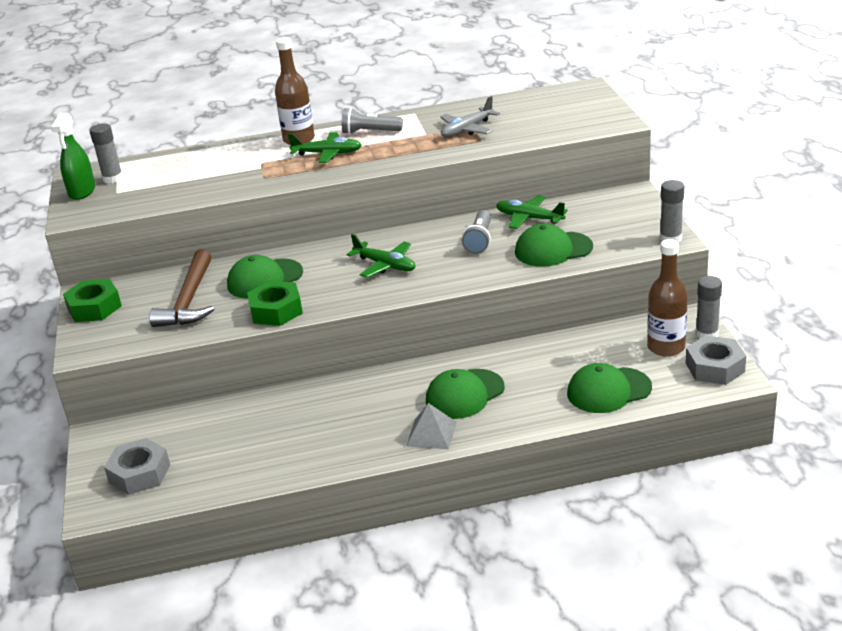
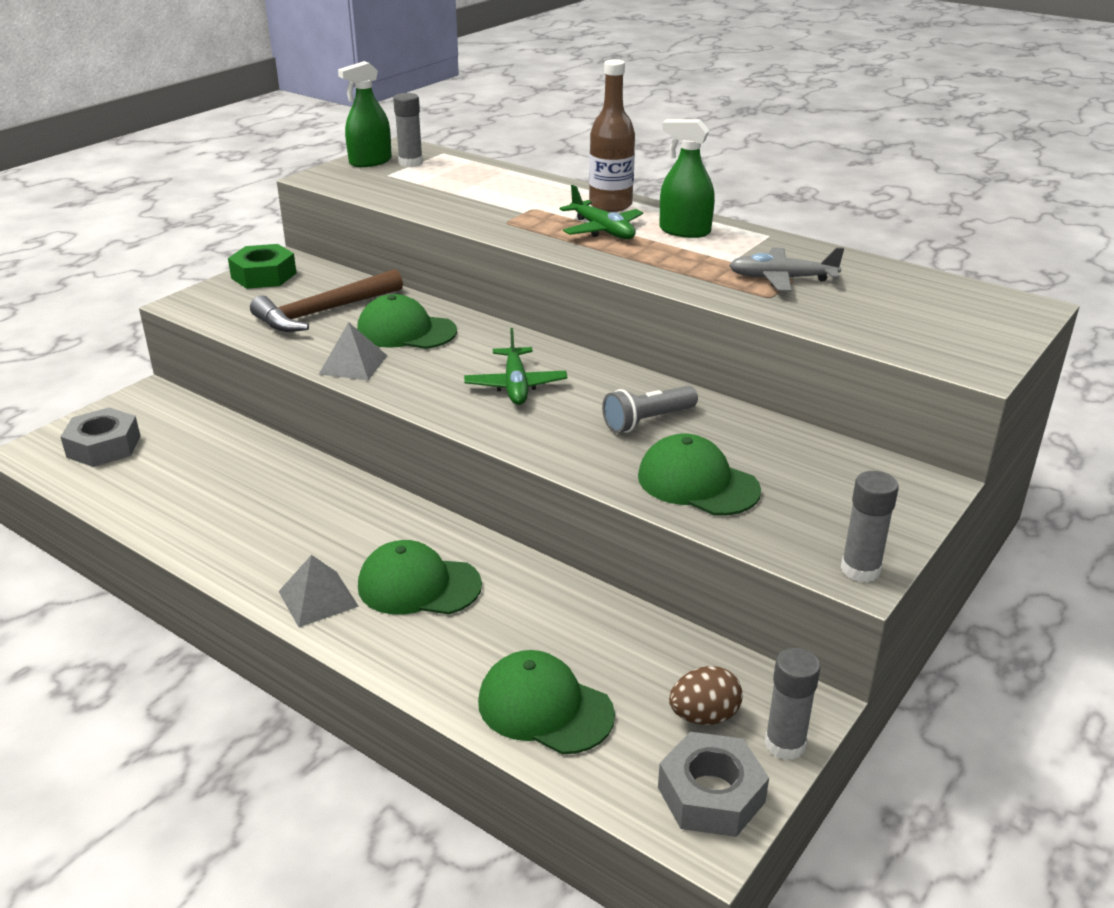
camera: 45 degrees right, 0 degrees up
green nut [247,281,303,326] -> grey pyramid [319,322,387,380]
grey flashlight [342,108,403,134] -> green spray bottle [659,119,715,238]
green plane [496,195,568,229] -> none
brown bottle [647,239,688,357] -> brown egg [669,666,743,725]

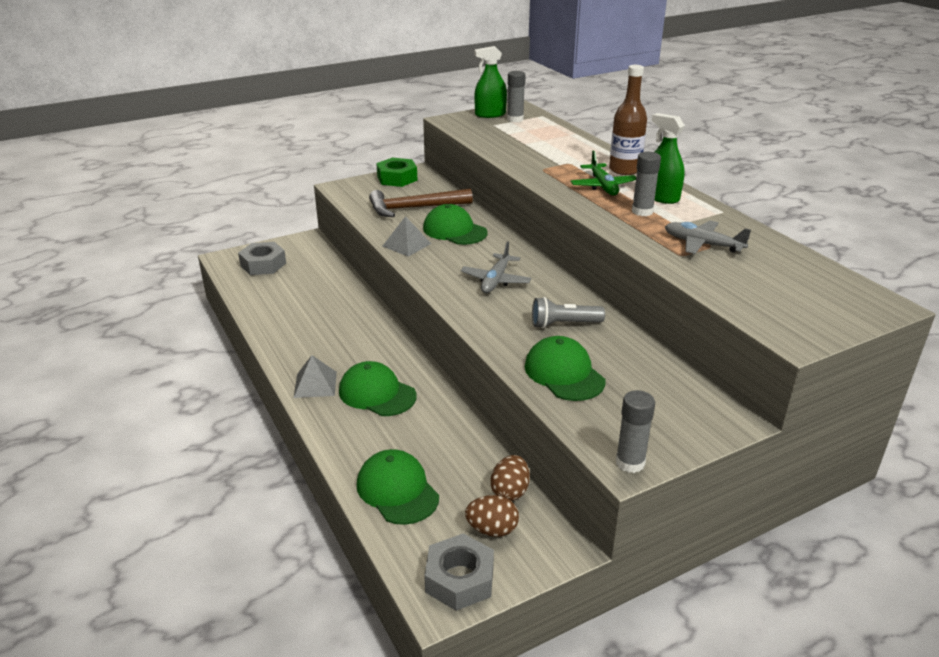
camera: 25 degrees right, 0 degrees up
green plane [464,328,568,405] -> grey plane [461,241,531,293]
grey glue stick [765,648,820,760] -> grey glue stick moved to [632,152,661,216]
none -> brown egg [491,455,530,501]

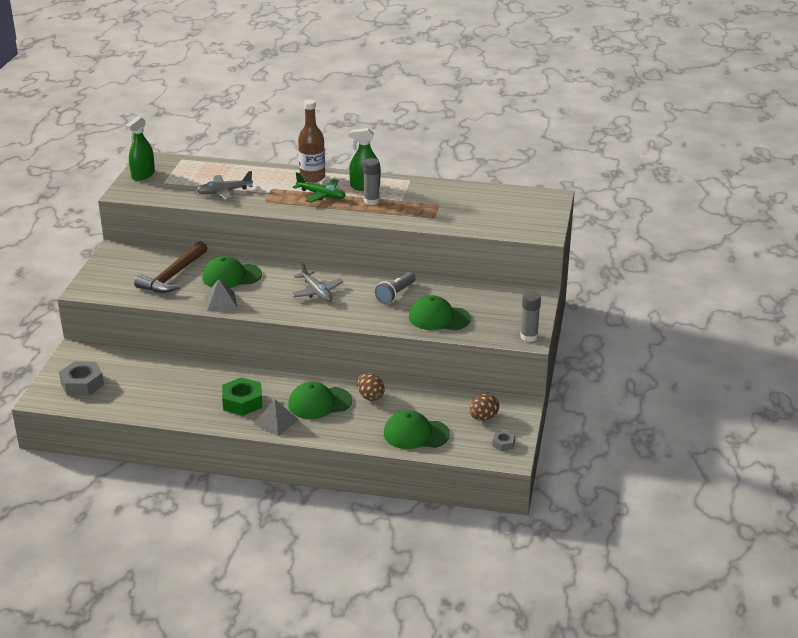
camera: 50 degrees left, 0 degrees up
green nut [376,158,418,187] -> green nut moved to [222,377,262,416]
grey nut [424,534,494,611] -> grey nut [492,431,515,451], size x0.51
brown egg [491,455,530,501] -> brown egg moved to [357,373,385,401]
grey glue stick [507,71,526,122] -> none
grey plane [665,220,751,254] -> grey plane moved to [196,171,253,200]

